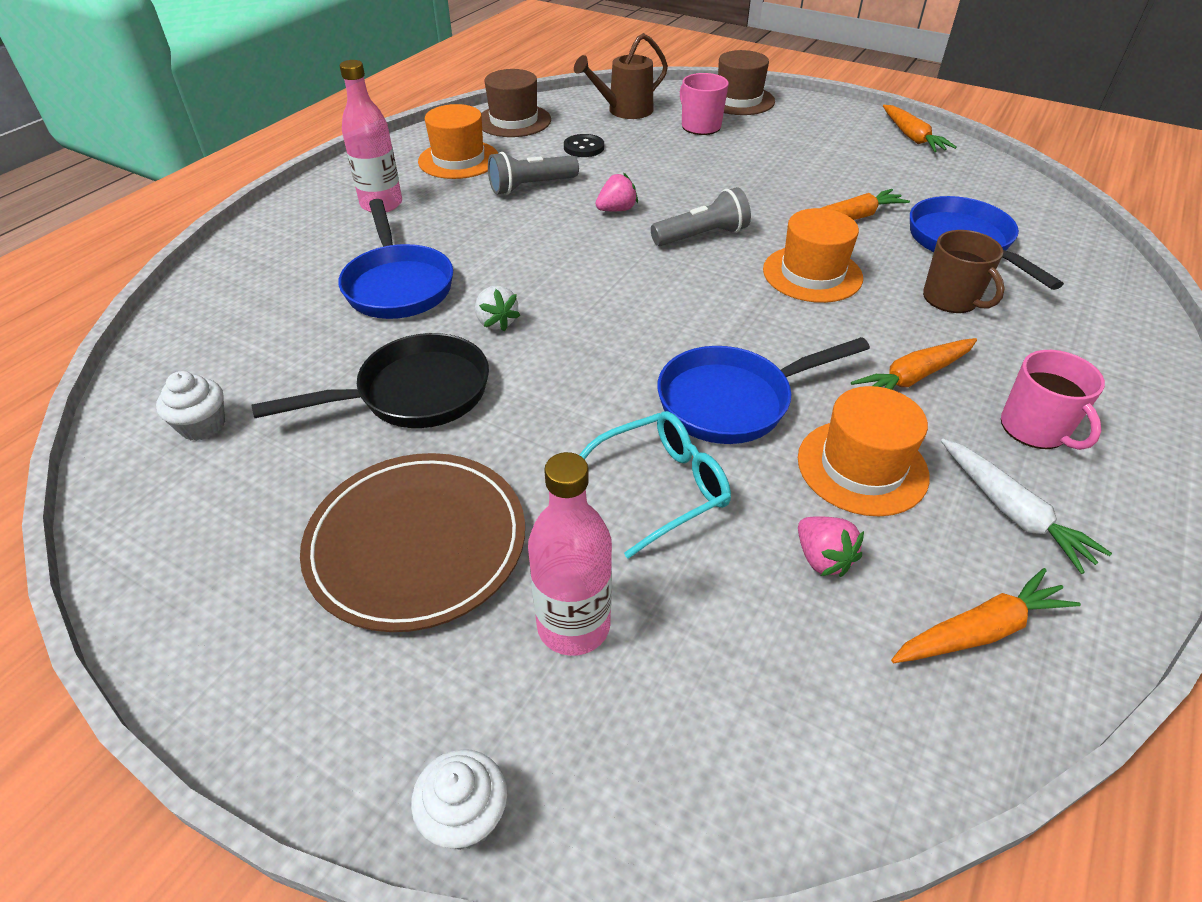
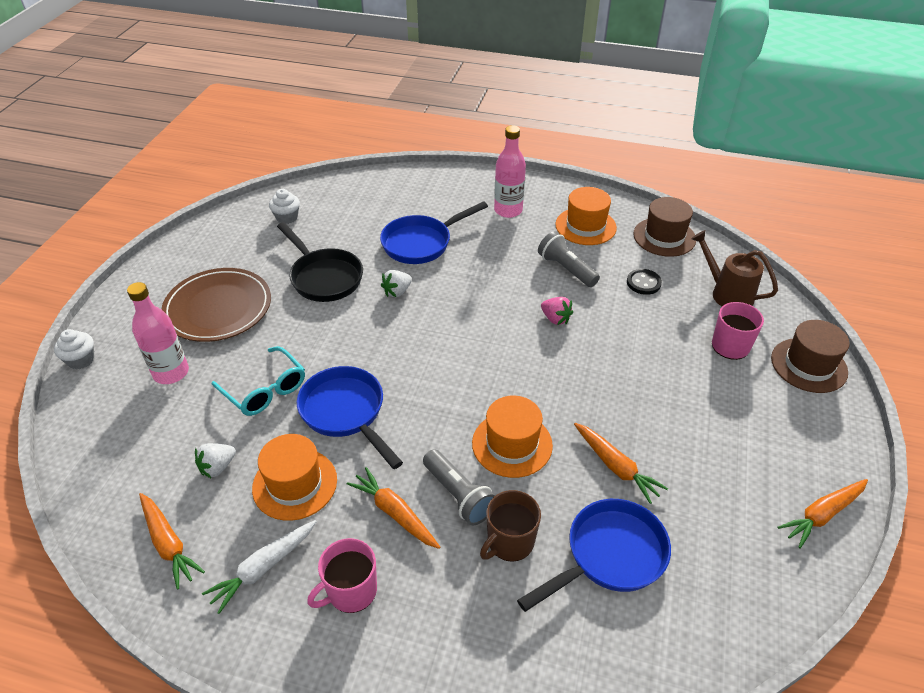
camera: 75 degrees right, 0 degrees up
grey flashlight [651,187,751,246] -> grey flashlight moved to [423,449,495,525]
pink strawberry [798,516,864,577] -> white strawberry [195,443,236,479]

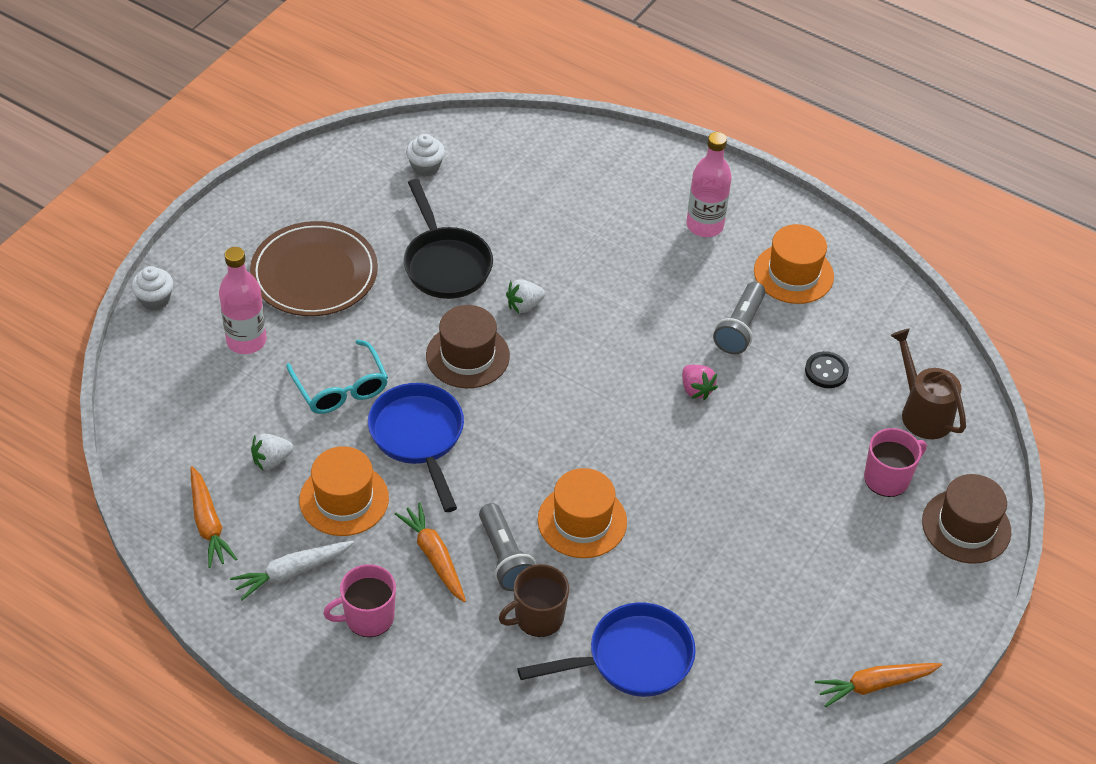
camera: 15 degrees right, 5 degrees up
blue pan [380,201,488,264] -> none
grey flashlight [538,231,600,287] -> grey flashlight turned 135 degrees counterclockwise [713,282,765,354]
orange carrot [574,423,668,504] -> none
brown hat [633,197,696,257] -> brown hat moved to [426,305,510,388]

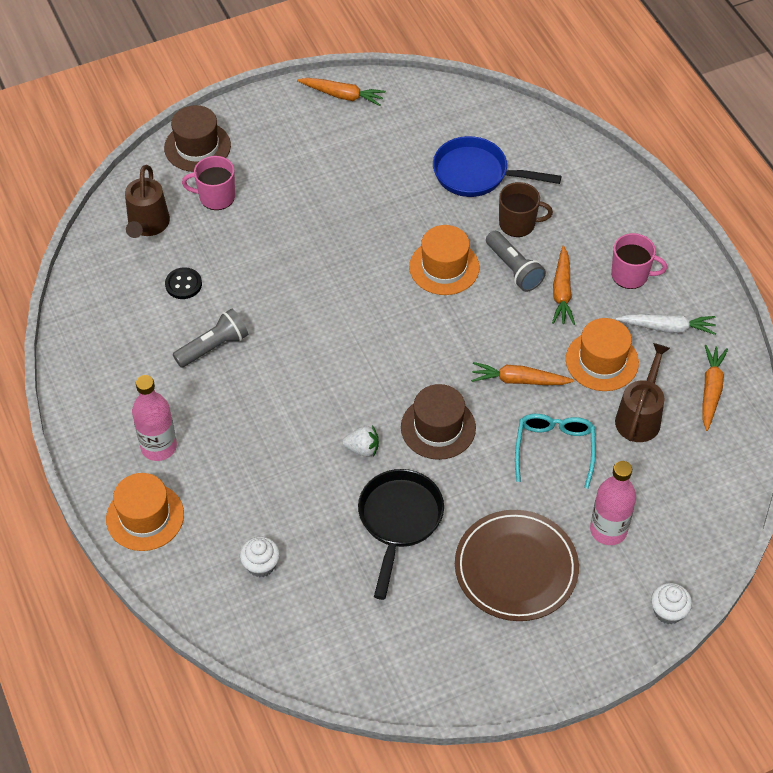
camera: 145 degrees left, 5 degrees up
white strawberry [251,433,294,470] -> brown watering can [615,343,670,442]
blue pan [368,383,464,512] -> orange carrot [471,362,574,385]
white cupcake [406,134,445,177] -> white cupcake moved to [240,537,280,577]
grey flashlight [479,503,536,591] -> grey flashlight turned 135 degrees clockwise [486,231,546,292]
pink strawberry [682,365,718,400] -> none
orange hat [754,224,834,304] -> orange hat moved to [106,473,184,551]

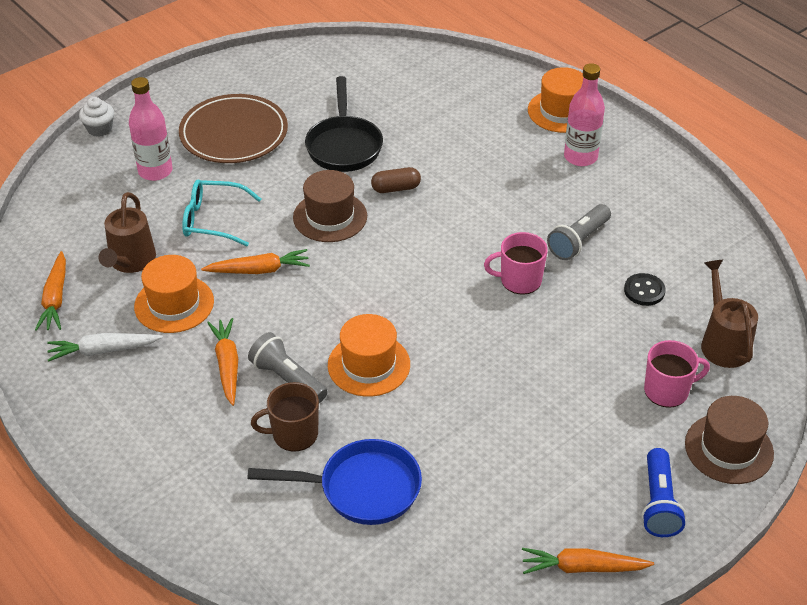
camera: 165 degrees right, 10 degrees down
white cupcake [240,537,280,577] -> none
white strawberry [342,425,379,457] -> brown capsule [371,167,421,193]
turquoise glasses [515,414,596,489] -> turquoise glasses turned 105 degrees clockwise [182,180,261,246]
pink mug [611,233,667,289] -> pink mug moved to [484,232,548,295]
none -> blue flashlight [642,448,686,537]

